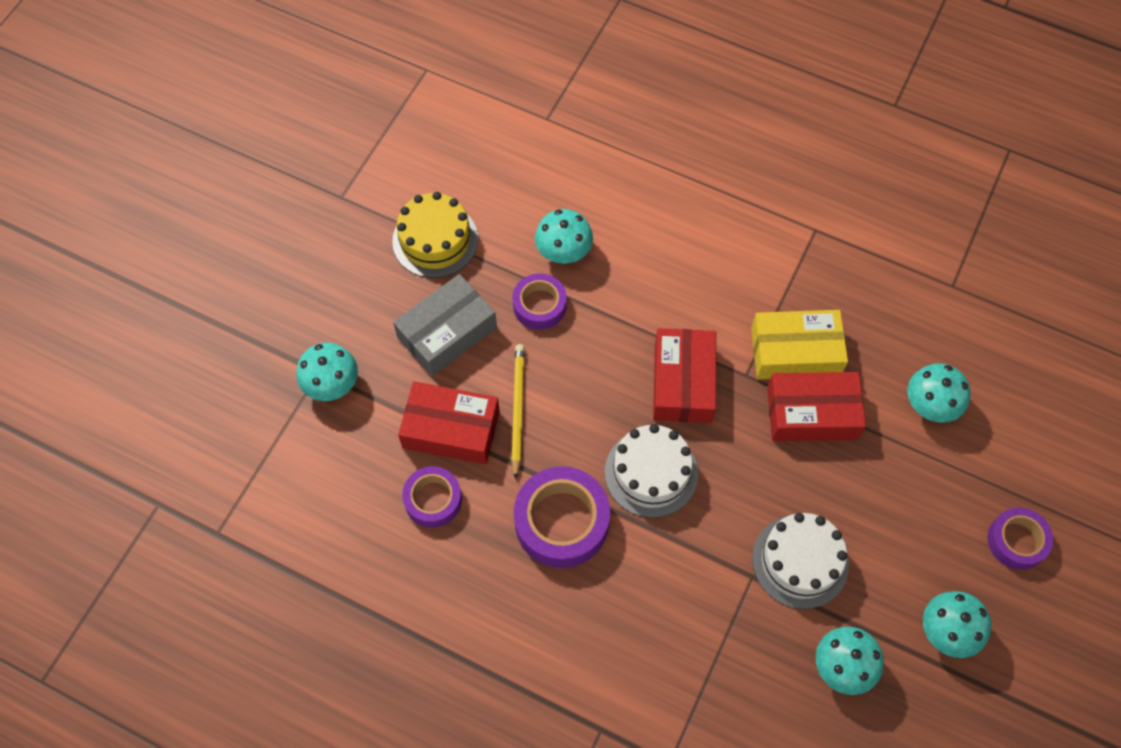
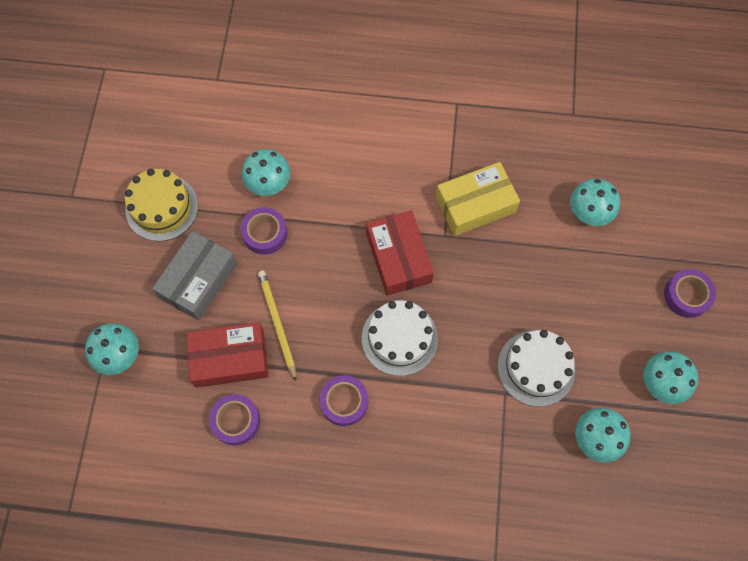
camera: 20 degrees left, 5 degrees up
purple tape [514,467,610,568] -> purple tape [319,375,368,426], size x0.61
red box [767,372,866,441] -> none

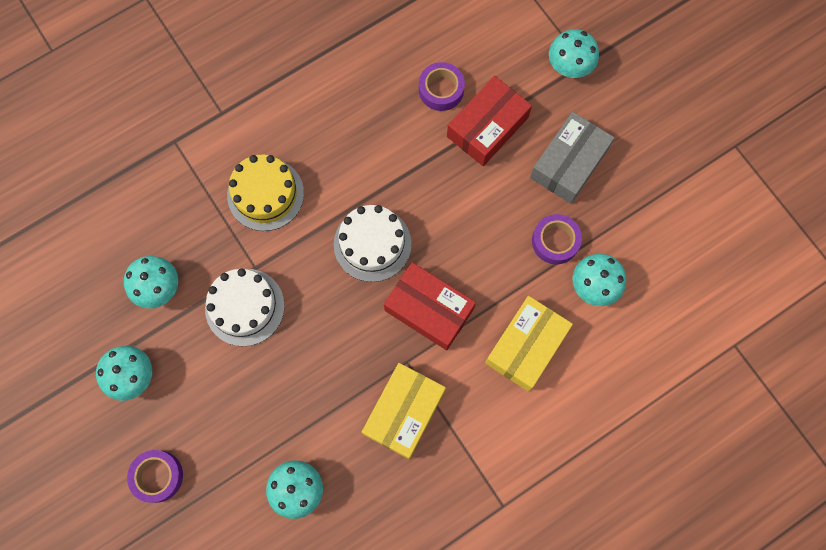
camera: 140 degrees right, 5 degrees up
yellow cake [125,169,198,241] -> yellow cake moved to [227,155,304,231]
grey box [152,231,237,320] -> grey box turned 45 degrees clockwise [530,112,614,204]
yellow pencil [258,271,296,381] -> none
purple tape [319,375,368,426] -> none
none -> yellow box [485,296,573,392]

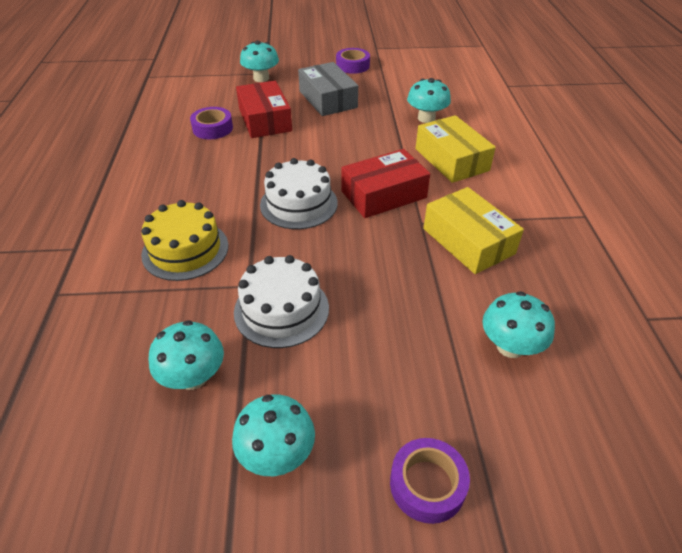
camera: 60 degrees left, 30 degrees down
purple tape [532,214,582,264] -> purple tape moved to [336,48,370,74]

